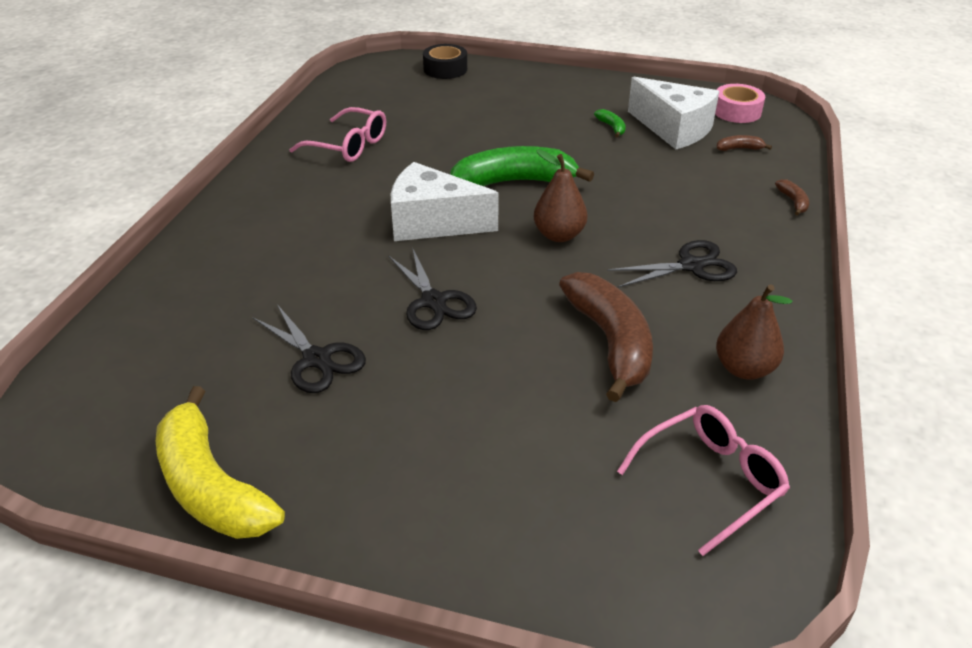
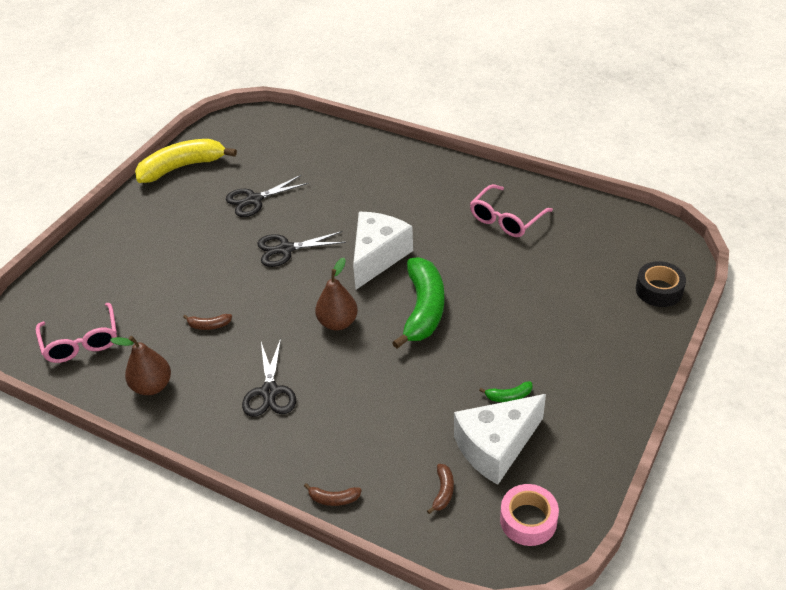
camera: 105 degrees right, 5 degrees up
brown banana [559,272,653,402] -> brown banana [183,314,232,330], size x0.41

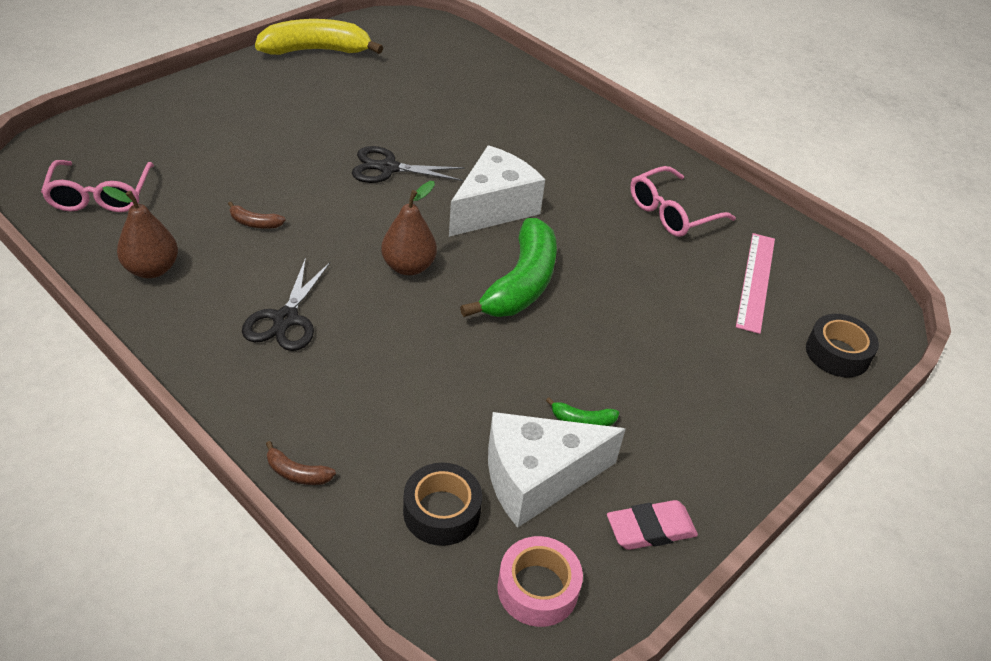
camera: 10 degrees right, 0 degrees up
black scissors [226,175,309,217] -> none
brown banana [427,464,454,514] -> black tape [403,463,482,546]
none -> pink eraser [607,500,698,550]
none -> pink ruler [736,233,775,334]

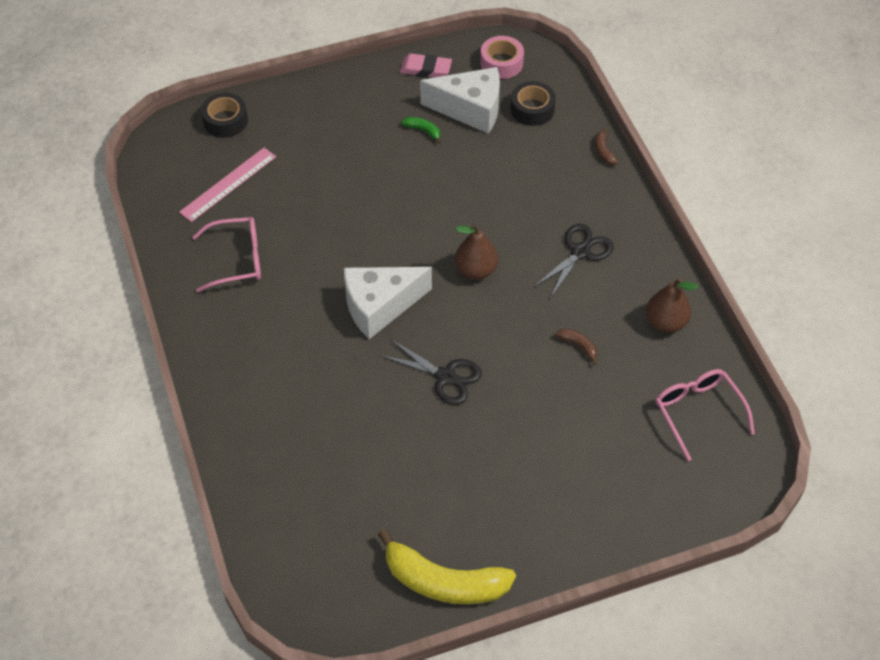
camera: 150 degrees left, 10 degrees up
pink glasses [41,160,154,212] -> pink glasses turned 45 degrees counterclockwise [656,369,755,461]
brown banana [266,441,336,485] -> brown banana turned 150 degrees counterclockwise [595,128,618,165]
green banana [460,218,557,317] -> none

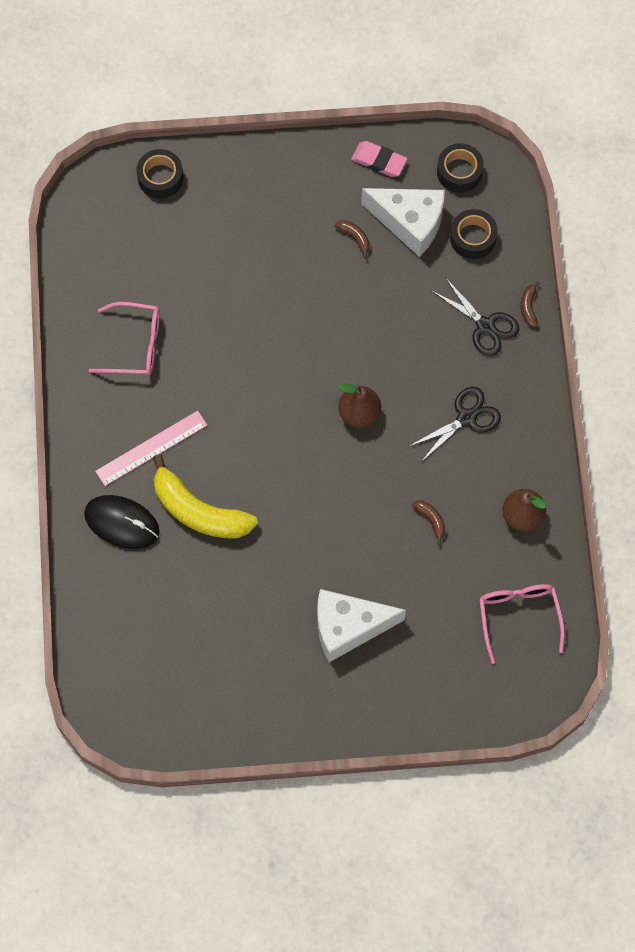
camera: 15 degrees right, 15 degrees up
pink ruler [179,148,276,222] -> pink ruler moved to [95,411,208,486]
white cheese [344,267,432,339] -> white cheese moved to [317,589,406,662]
yellow banana [378,529,516,604] -> yellow banana moved to [153,454,258,539]
black scissors [380,339,482,405] -> black scissors moved to [432,277,519,356]
green banana [401,117,441,144] -> brown banana [335,220,370,259]
pink tape [480,36,524,79] -> black tape [437,143,484,193]
none -> black mouse [84,495,160,549]

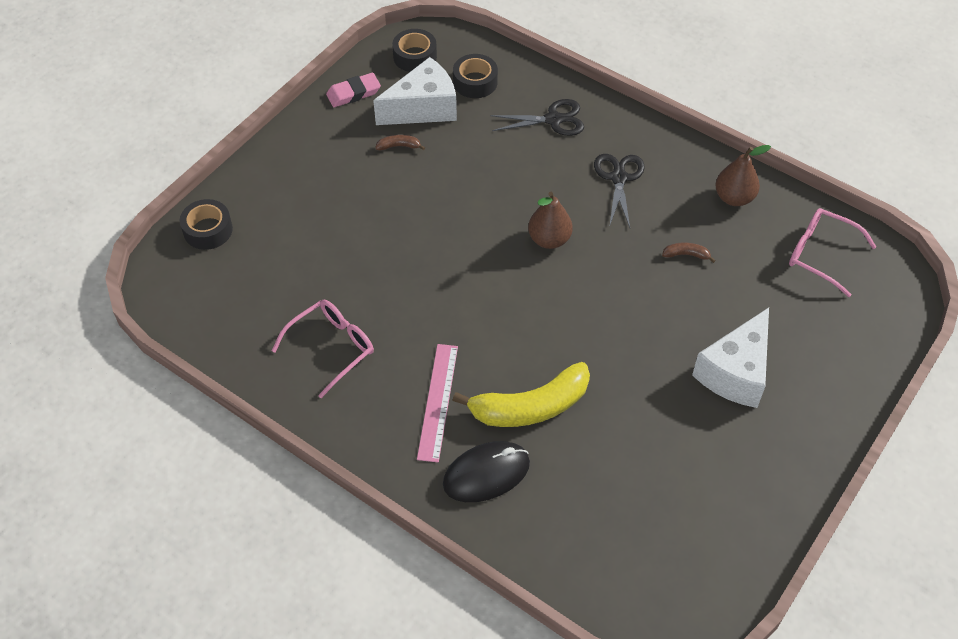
camera: 50 degrees left, 15 degrees down
brown banana [521,281,540,327] -> none

